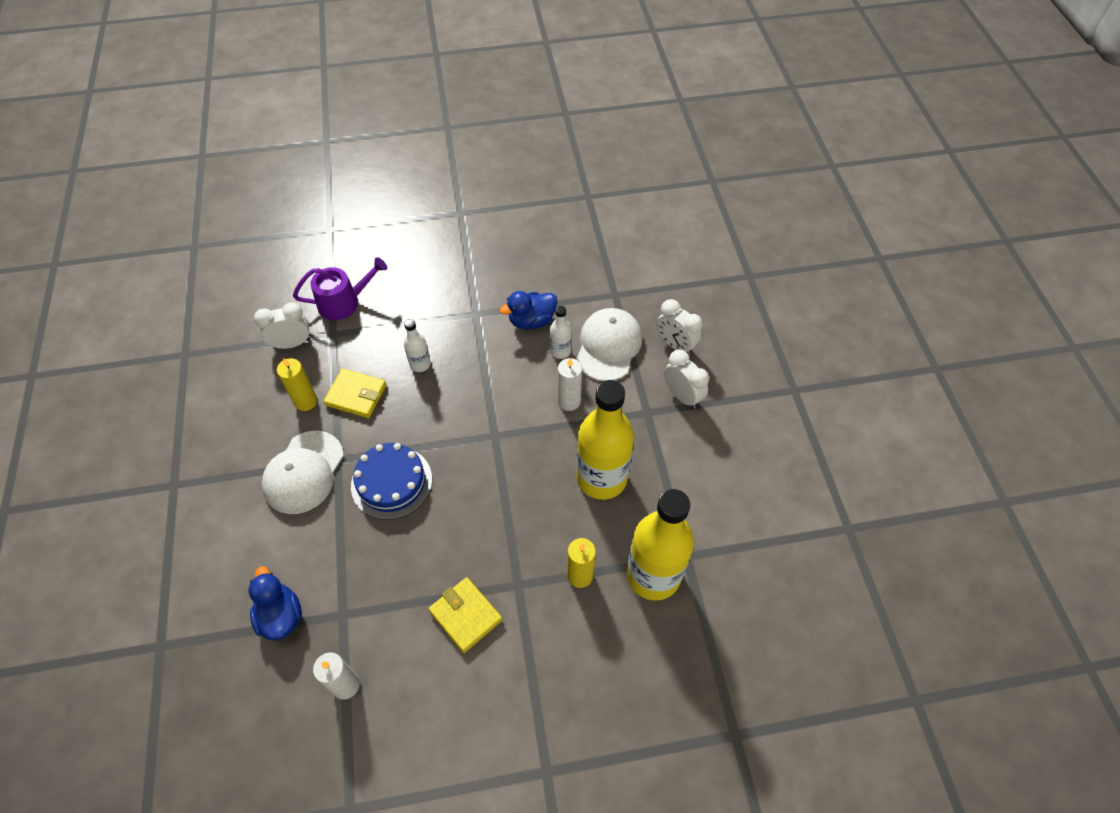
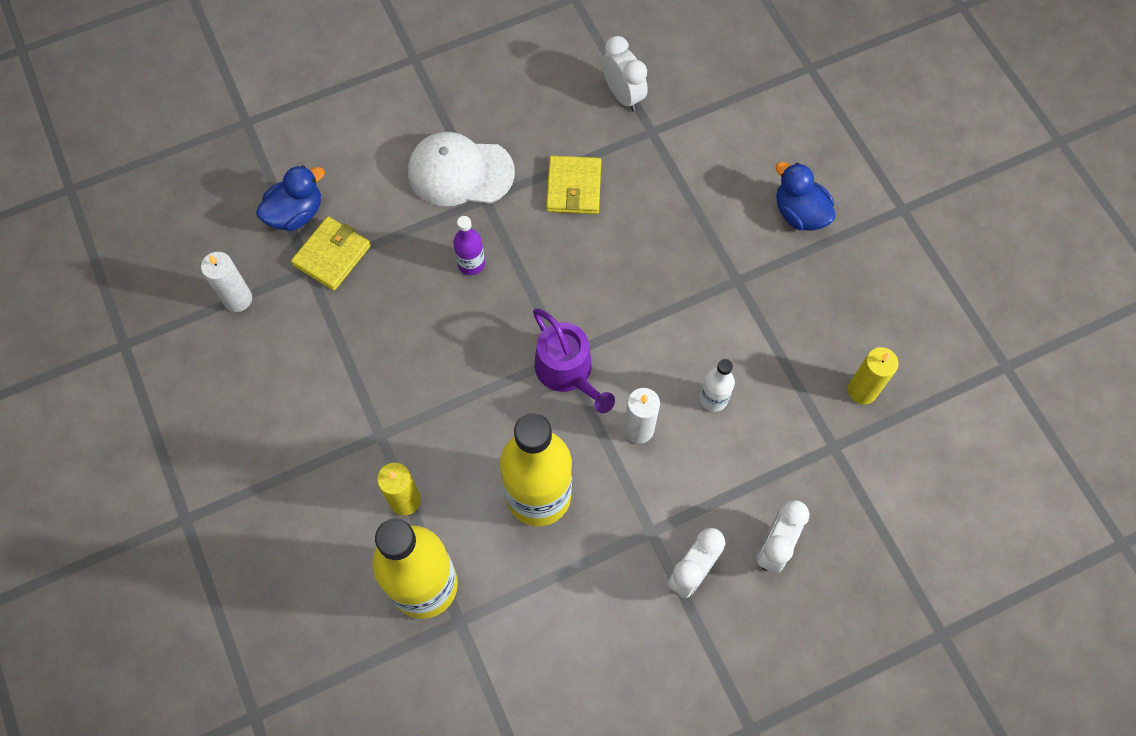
camera: 75 degrees right, 10 degrees up
yellow candle [277,358,317,411] -> yellow candle moved to [848,347,898,404]
purple watering can [293,257,387,320] -> purple watering can moved to [533,308,615,413]
blue cake [351,443,432,520] -> purple bottle [453,216,485,275]
white bottle [404,319,431,372] -> none
yellow wallet [428,577,502,653] -> yellow wallet moved to [291,216,371,291]
blue duck [500,291,557,329] -> blue duck moved to [776,162,835,231]
white cap [576,308,642,381] -> none

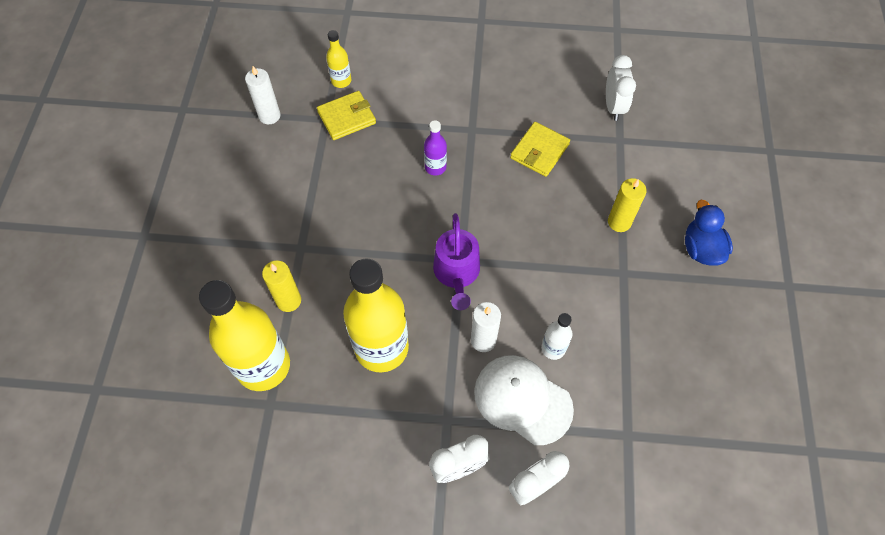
camera: 30 degrees right, 5 degrees down
blue duck [256,165,325,231] -> yellow bottle [326,30,351,88]
white cap [408,132,515,206] -> white cap moved to [474,355,574,445]
yellow candle [848,347,898,404] -> yellow candle moved to [608,178,647,232]

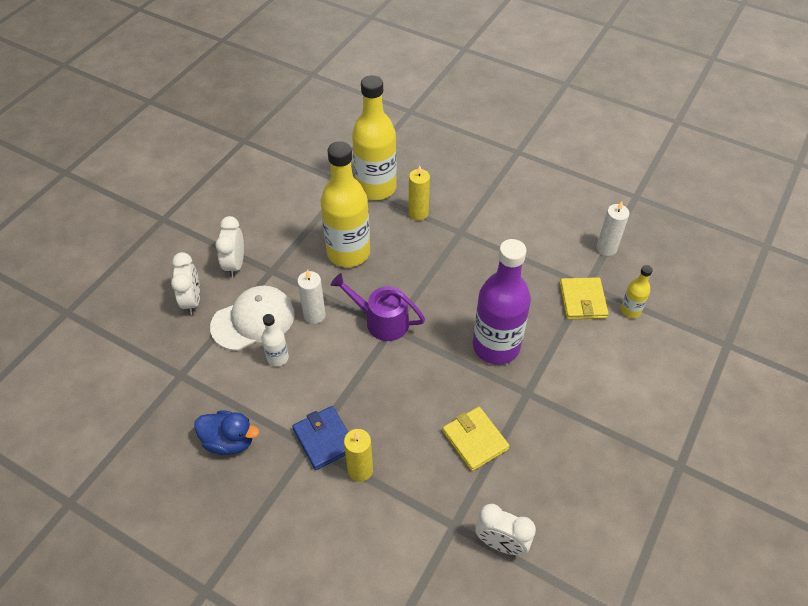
camera: 115 degrees right, 10 degrees down
purple bottle [424,120,447,176] -> purple bottle [473,239,531,365], size x2.20
blue duck [685,200,733,266] -> blue duck moved to [194,410,259,455]
none -> blue wallet [292,406,348,470]

